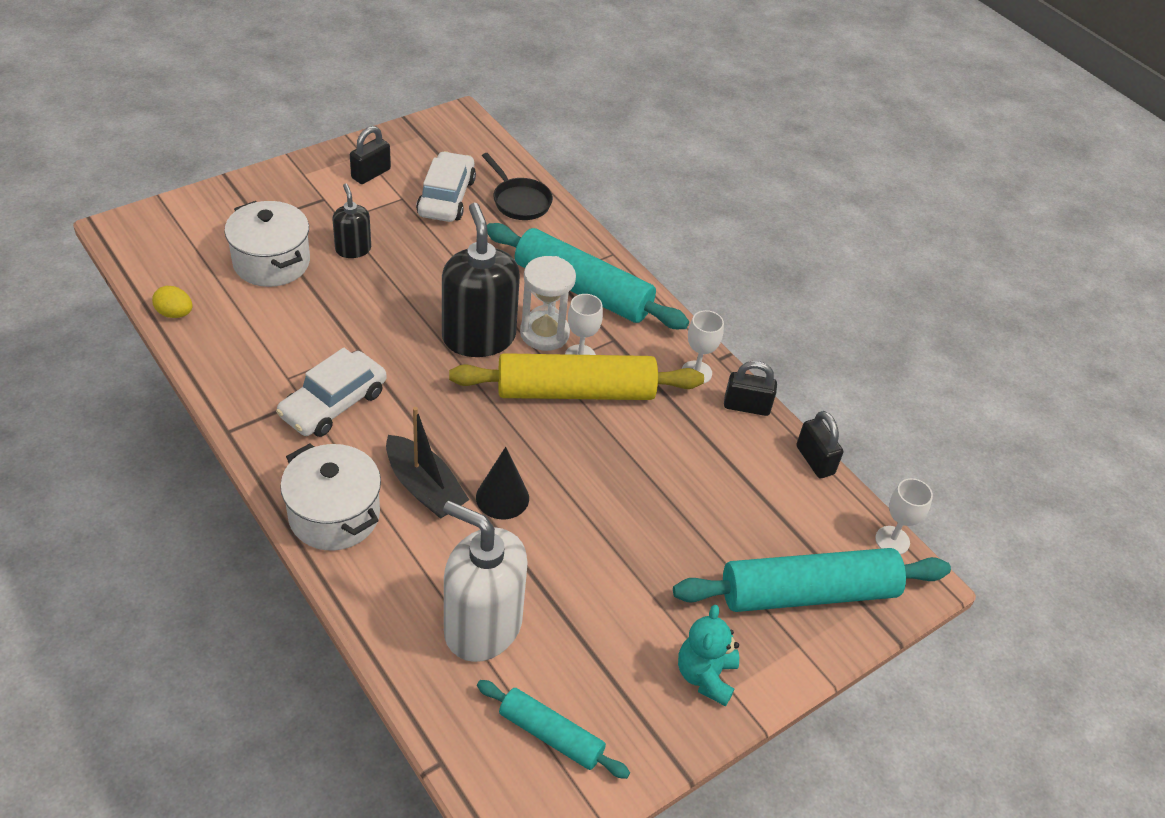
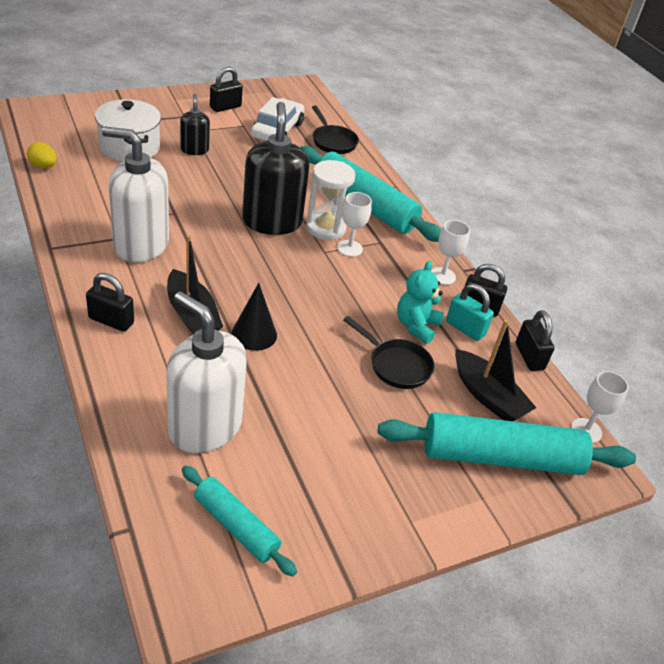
camera: 10 degrees right, 5 degrees down
white car [276,348,387,437] -> white soap dispenser [102,127,169,263]
white pot [280,443,381,550] -> black padlock [86,273,134,332]
yellow rolling pin [449,353,704,400] -> none
turquoise teddy bear [678,605,739,706] -> turquoise teddy bear moved to [397,261,444,344]
none -> black pan [343,316,434,389]
none -> turquoise padlock [446,284,494,341]
none -> black boat [455,320,536,421]

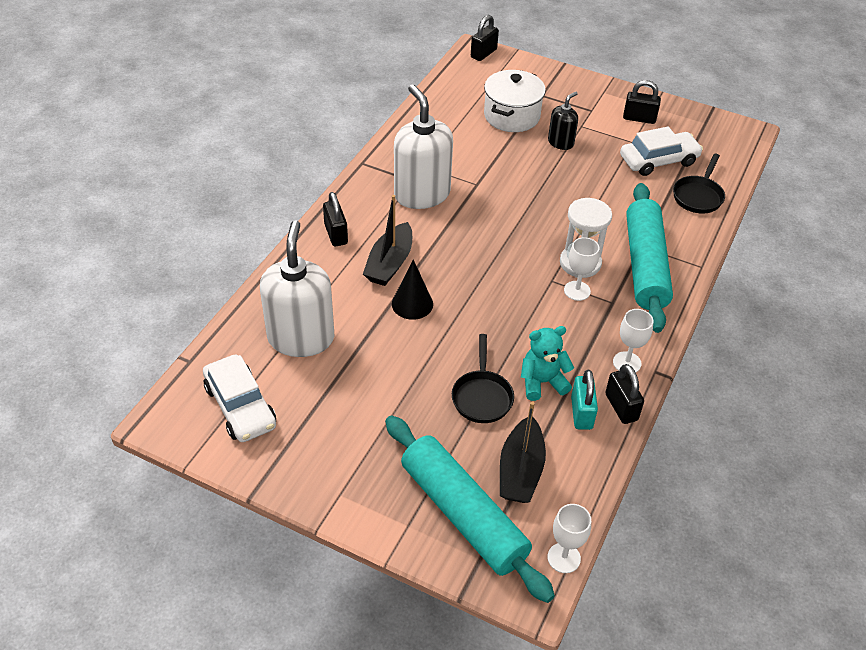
camera: 55 degrees right, 5 degrees up
yellow egg [27,142,57,168] -> none
turquoise rolling pin [182,466,297,577] -> white car [203,354,276,442]
black soap dispenser [242,102,310,235] -> none
black padlock [516,310,555,371] -> black padlock moved to [471,15,499,61]

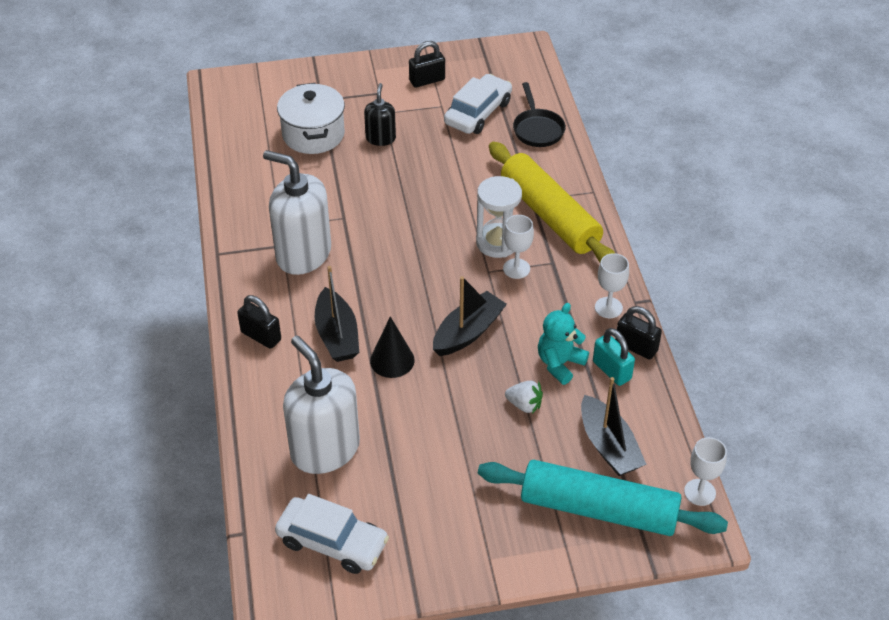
camera: 35 degrees left, 0 degrees up
black pan [452,334,514,423] -> white strawberry [505,381,543,414]
black padlock [471,15,499,61] -> none
turquoise rolling pin [626,183,673,333] -> yellow rolling pin [489,142,615,262]
none -> black boat [433,276,507,356]

